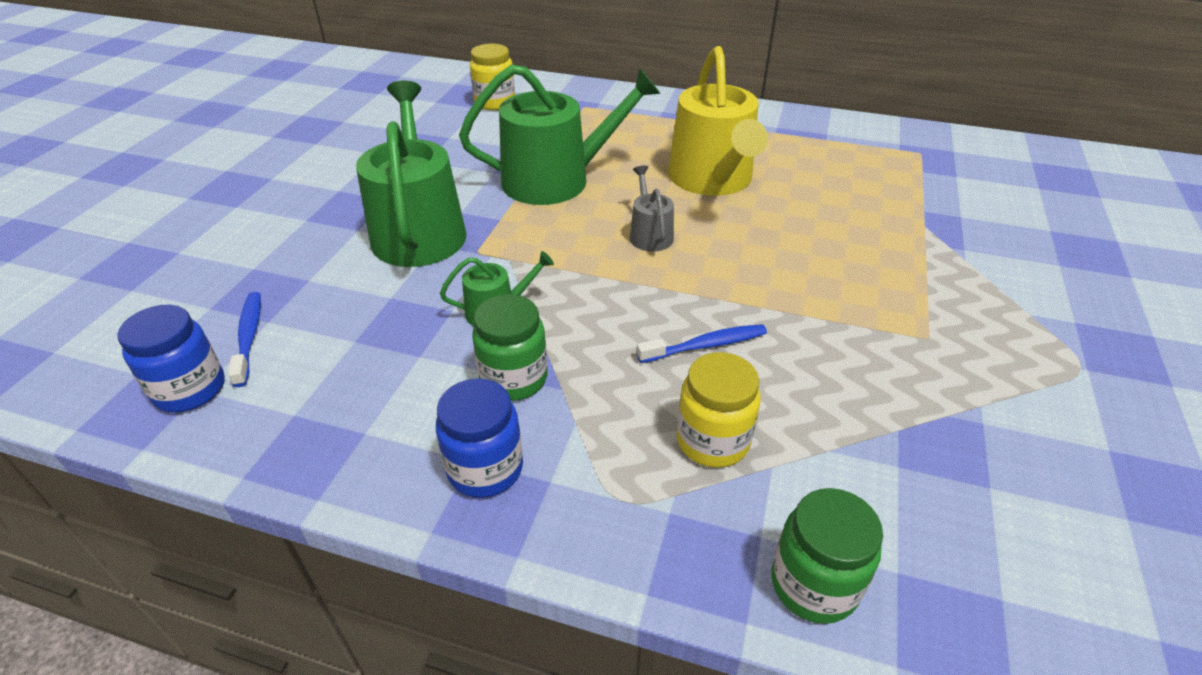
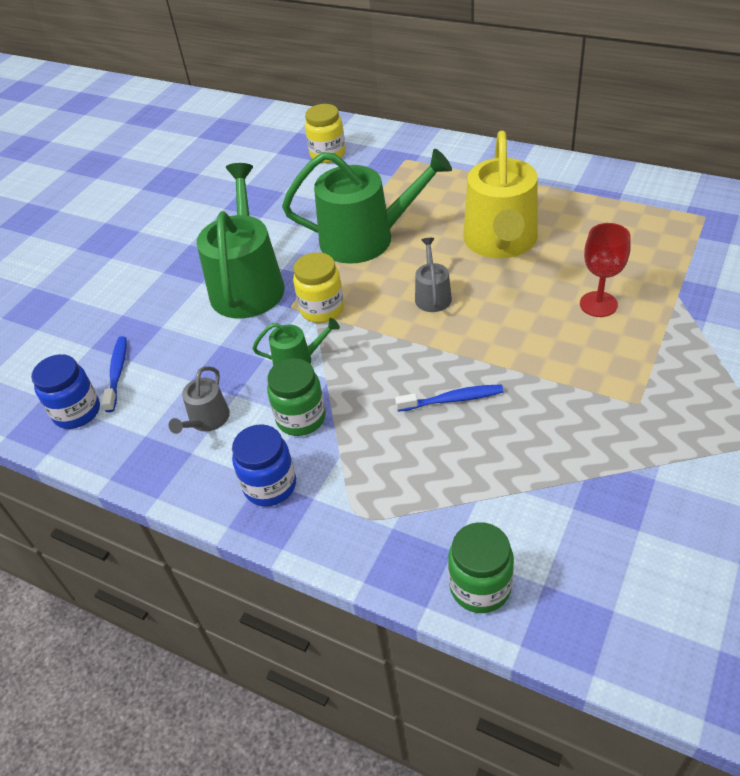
camera: 15 degrees right, 5 degrees up
yellow jar [677,352,760,468] -> yellow jar moved to [293,252,344,323]
none -> grey watering can [169,366,230,434]
none -> red goblet [580,223,631,317]

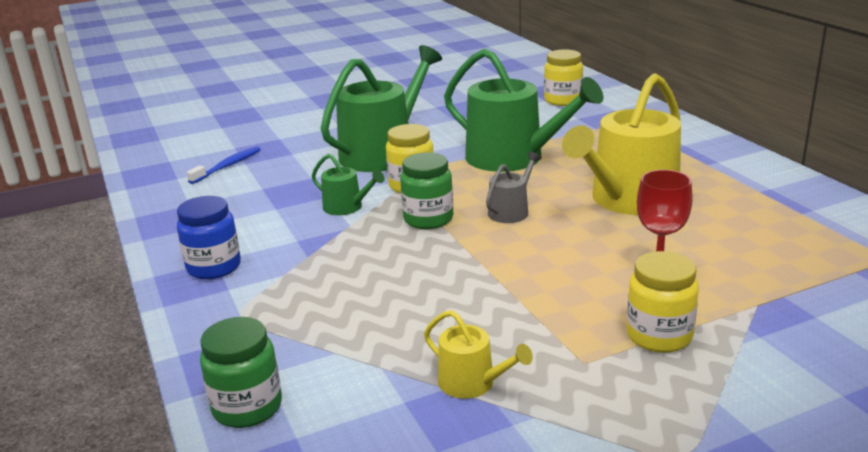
camera: 35 degrees right, 20 degrees down
blue jar [31,354,100,429] -> none
grey watering can [169,366,230,434] -> none
green jar [267,358,326,436] -> green jar moved to [400,152,453,229]
blue toothbrush [395,384,504,412] -> none
none -> yellow watering can [424,310,533,399]
none -> yellow jar [627,251,699,353]

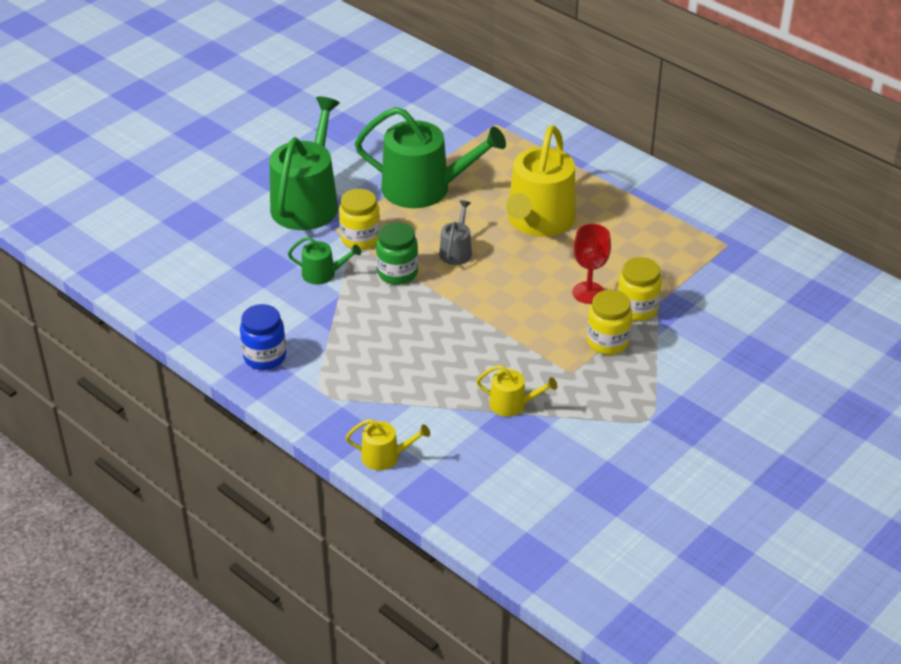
camera: 25 degrees left, 15 degrees up
blue toothbrush [186,146,261,184] -> none
green jar [200,317,282,428] -> yellow watering can [345,419,430,470]
yellow jar [544,49,583,106] -> yellow jar moved to [618,257,662,321]

